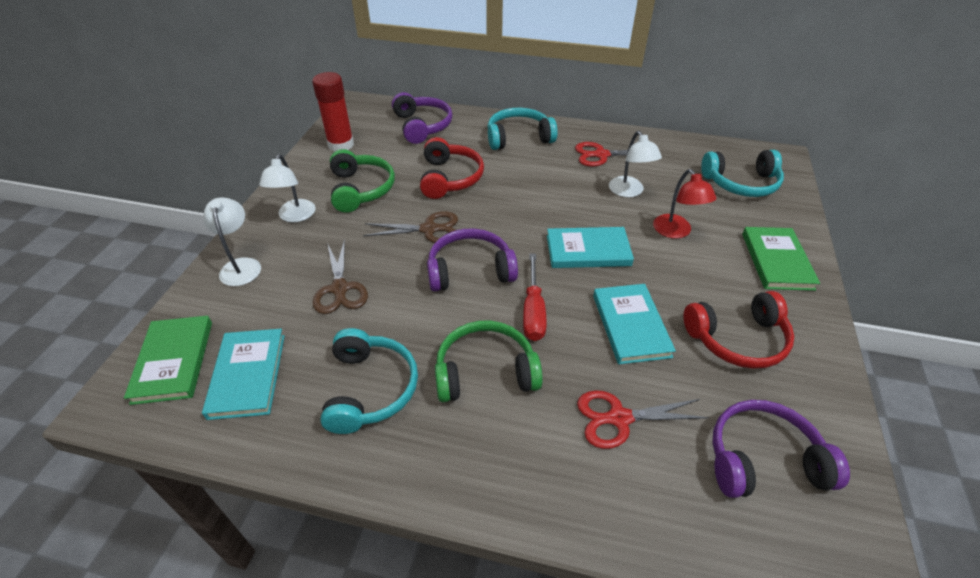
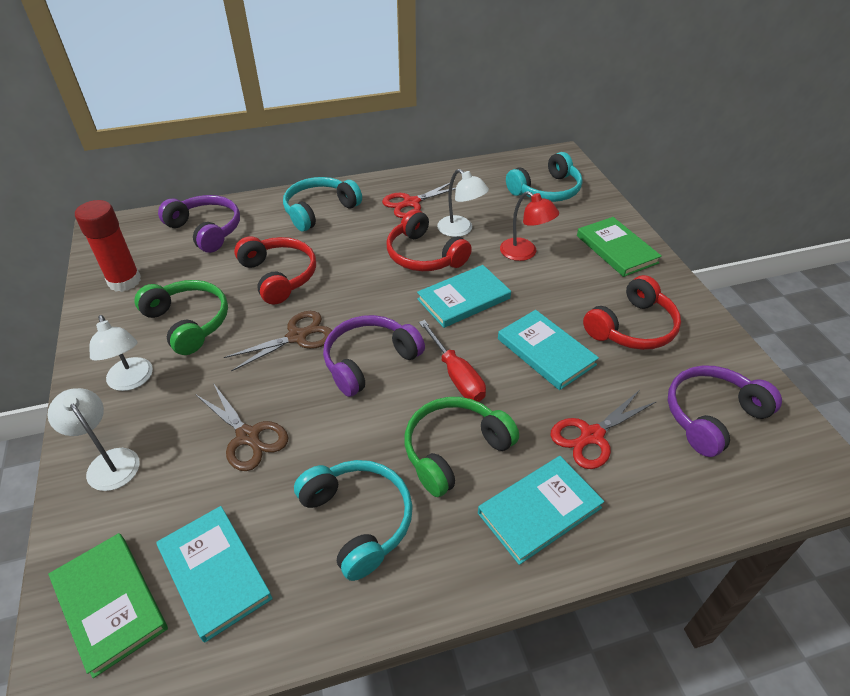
camera: 30 degrees left, 0 degrees up
none -> red headphones [386,209,472,271]
none -> turquoise book [478,456,604,565]

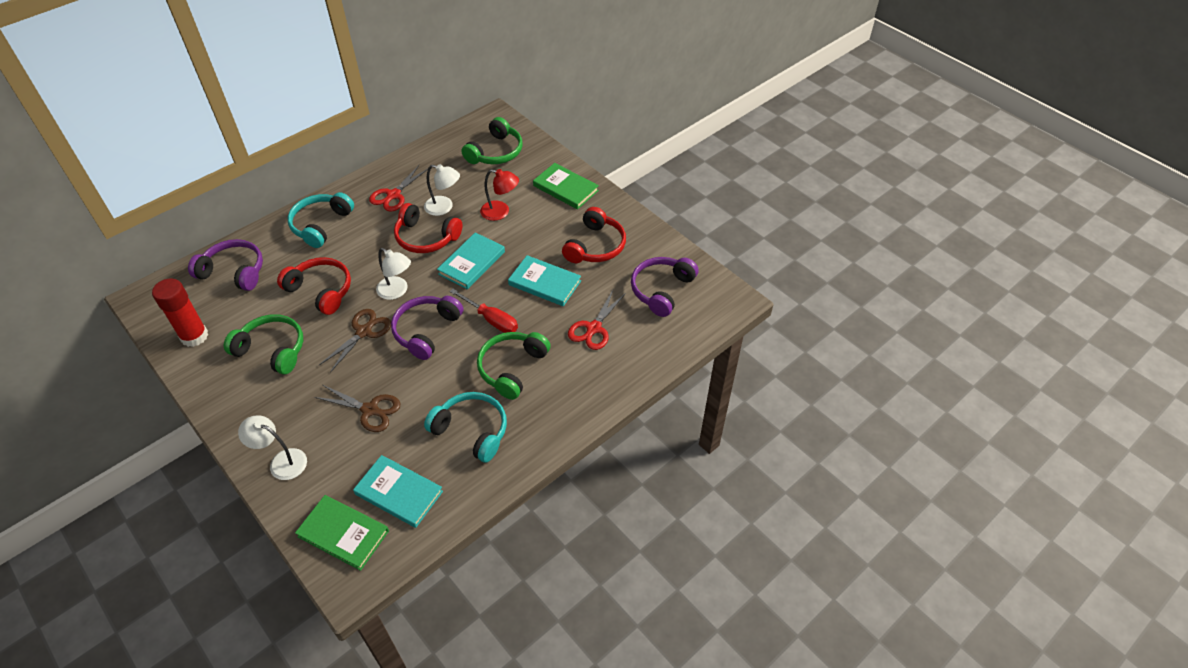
camera: 25 degrees left, 5 degrees up
white lamp [89,315,153,391] -> white lamp moved to [376,248,411,300]
turquoise book [478,456,604,565] -> none
turquoise headphones [506,152,582,202] -> green headphones [461,117,523,164]

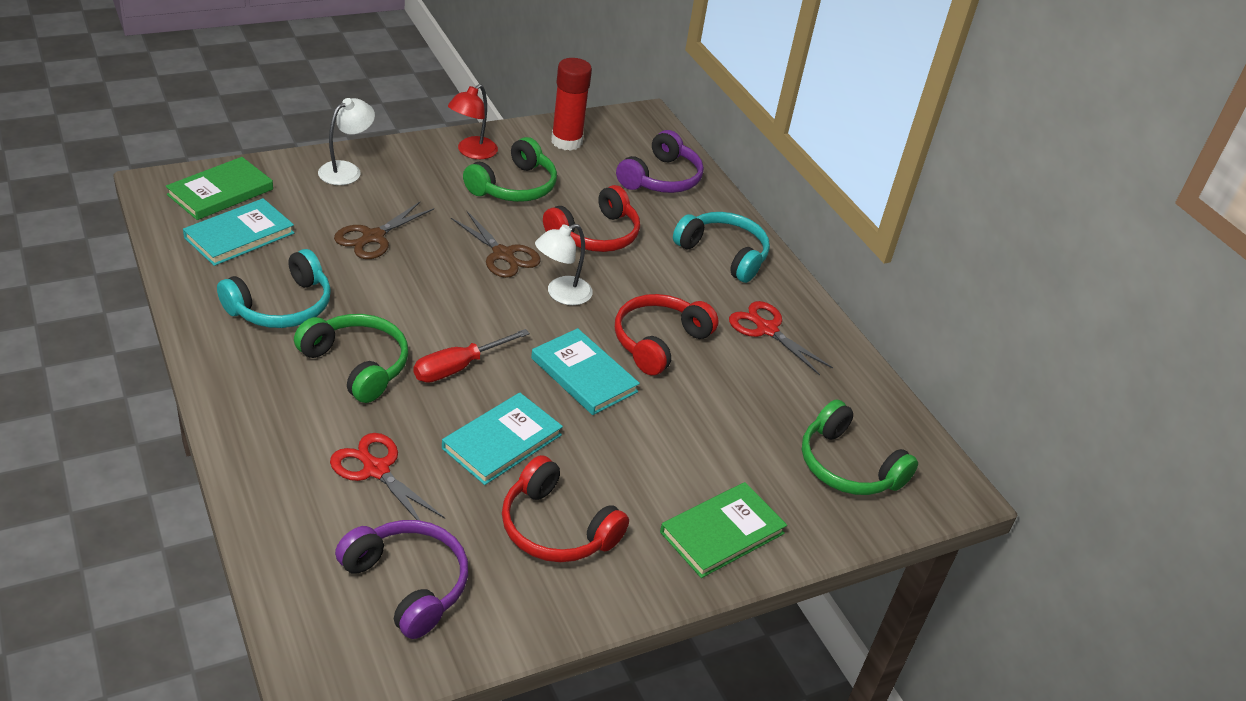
camera: 100 degrees right, 10 degrees down
purple headphones [391,296,463,360] -> none
white lamp [424,164,460,216] -> none
red lamp [480,169,519,221] -> red lamp moved to [448,84,498,159]

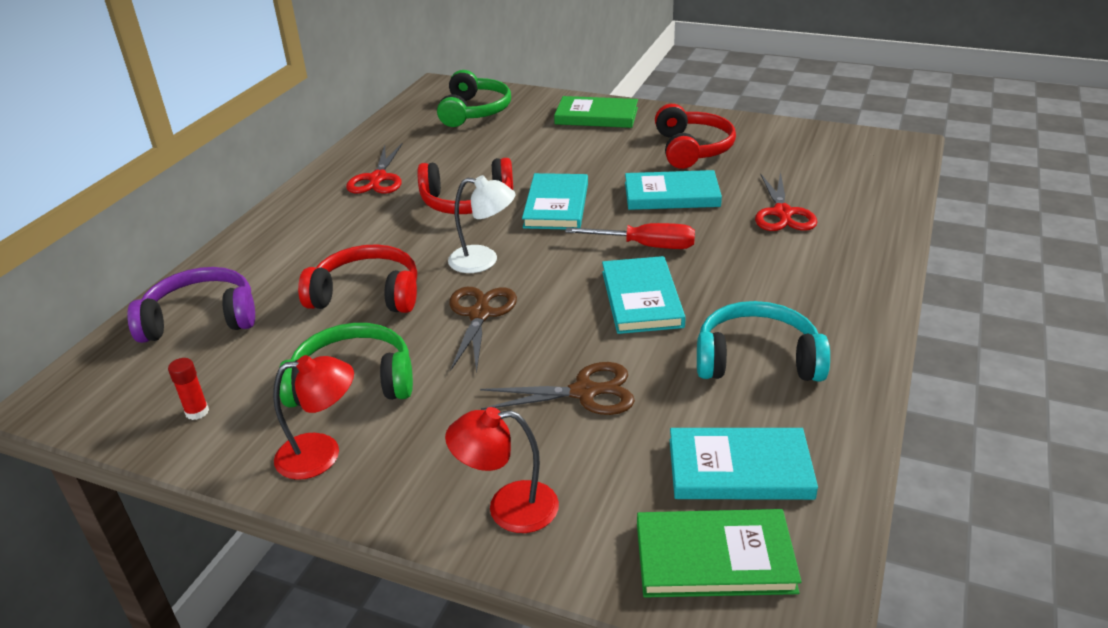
camera: 125 degrees left, 5 degrees down
green headphones [294,314,408,403] -> none
white lamp [318,98,375,185] -> red lamp [445,407,559,533]
purple headphones [335,520,468,639] -> none
red glue stick [551,58,592,151] -> red glue stick [168,358,209,420], size x0.46
turquoise headphones [673,212,770,283] -> none
none -> turquoise book [602,256,686,334]

